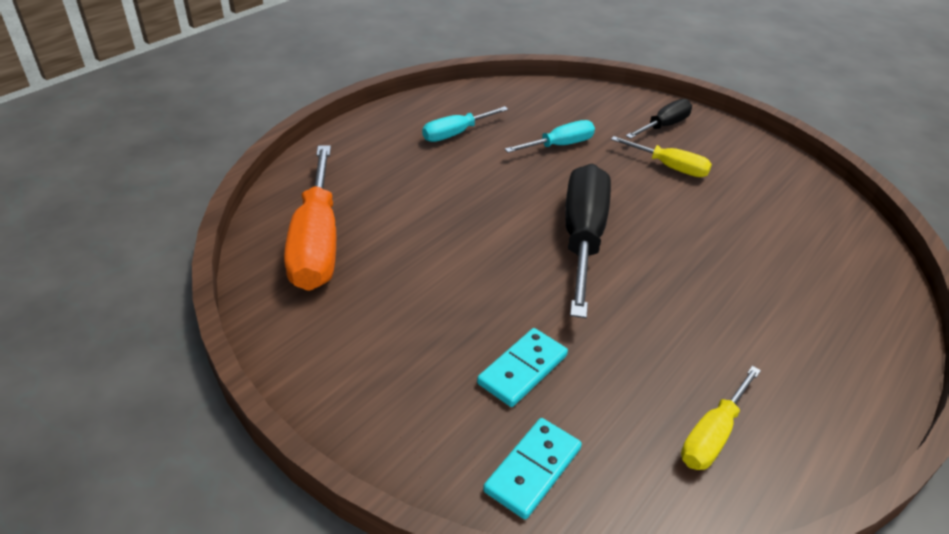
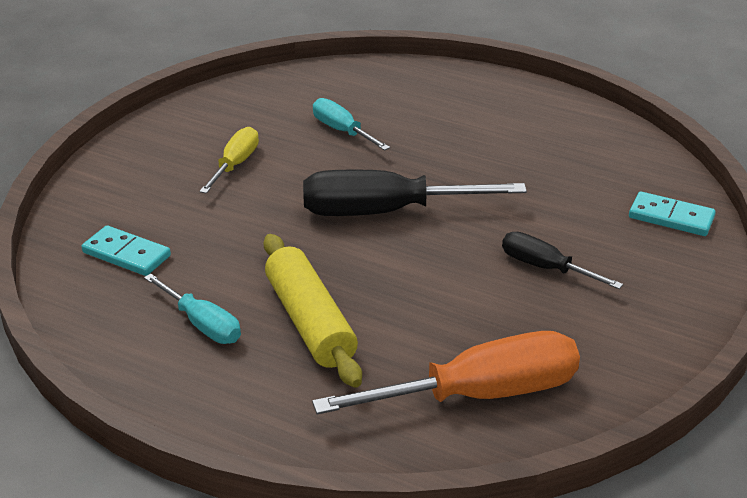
camera: 100 degrees left, 5 degrees down
turquoise domino [477,328,568,407] -> turquoise domino moved to [82,226,171,276]
turquoise screwdriver [505,120,595,153] -> turquoise screwdriver moved to [313,98,390,151]
black screwdriver [626,99,692,139] -> black screwdriver moved to [502,232,623,289]
yellow screwdriver [681,366,761,470] -> none
none -> yellow rolling pin [263,234,362,388]

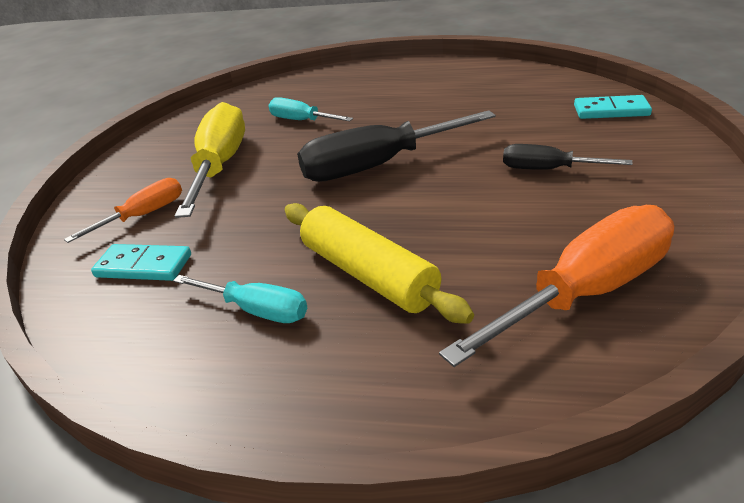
camera: 15 degrees left, 0 degrees up
yellow screwdriver [199,127,259,194] -> yellow screwdriver [175,102,245,218], size x1.83
none -> orange screwdriver [64,178,182,243]

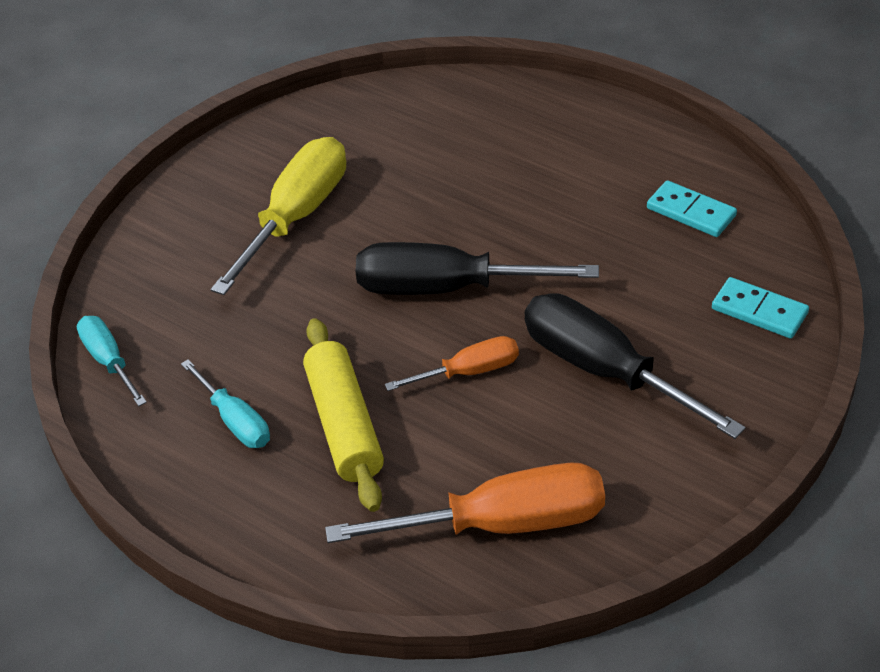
camera: 25 degrees right, 10 degrees up
orange screwdriver [64,178,182,243] -> orange screwdriver moved to [385,336,519,391]
turquoise domino [91,244,191,281] -> turquoise domino moved to [647,180,737,237]
turquoise screwdriver [268,97,353,121] -> turquoise screwdriver moved to [77,316,147,406]
black screwdriver [503,144,633,170] -> black screwdriver [524,294,746,439], size x1.83

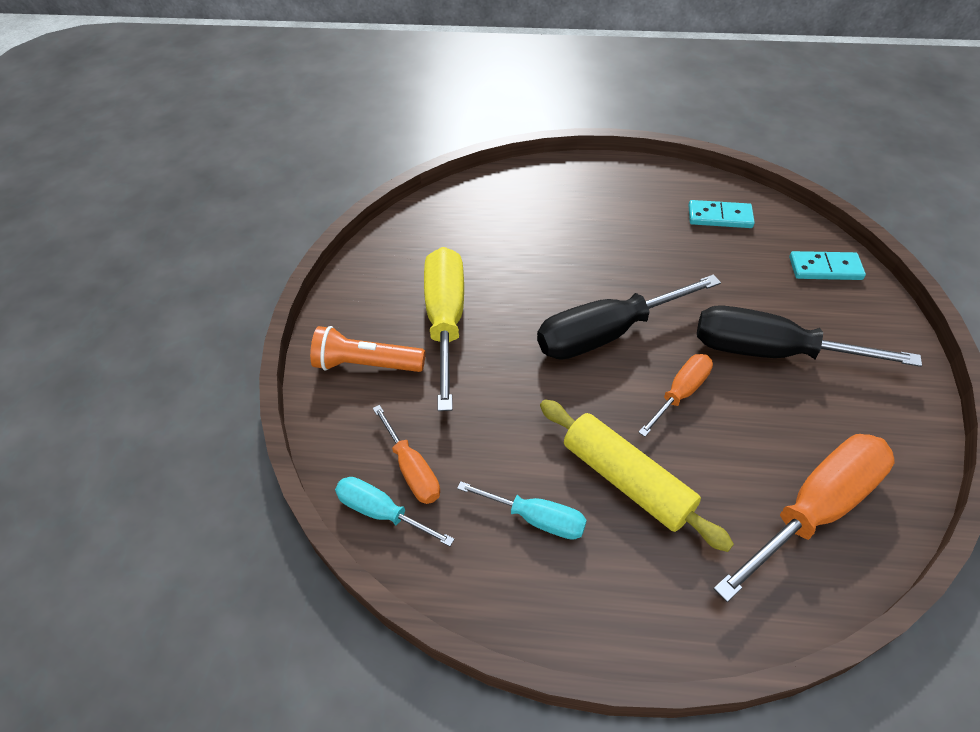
camera: 30 degrees left, 5 degrees up
none -> orange flashlight [310,326,425,372]
none -> orange screwdriver [373,405,440,504]

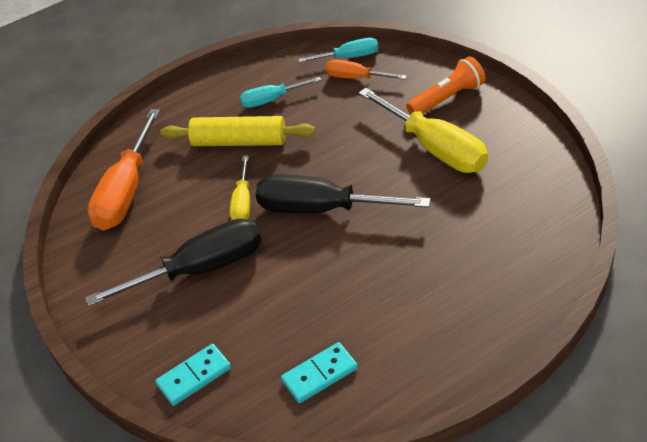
camera: 145 degrees right, 5 degrees down
black screwdriver [537,274,721,360] -> black screwdriver turned 105 degrees counterclockwise [256,174,431,213]
orange screwdriver [638,354,713,437] -> yellow screwdriver [230,155,250,221]

